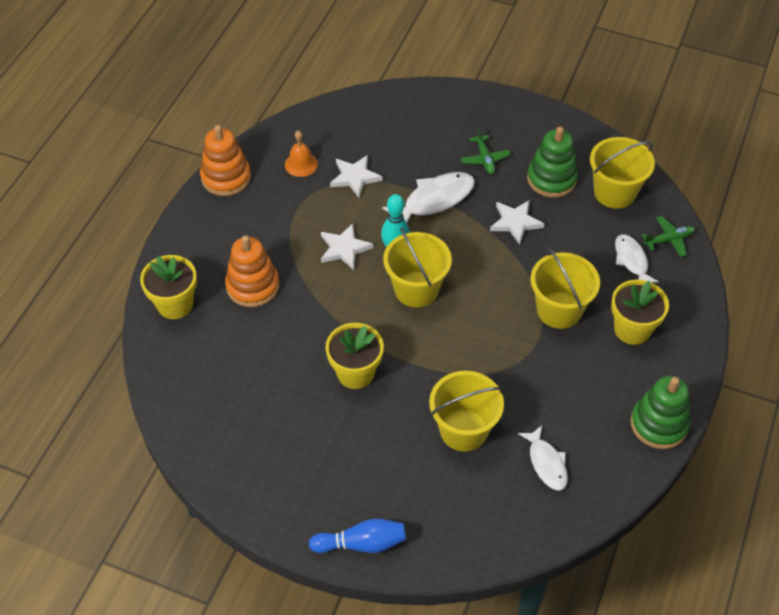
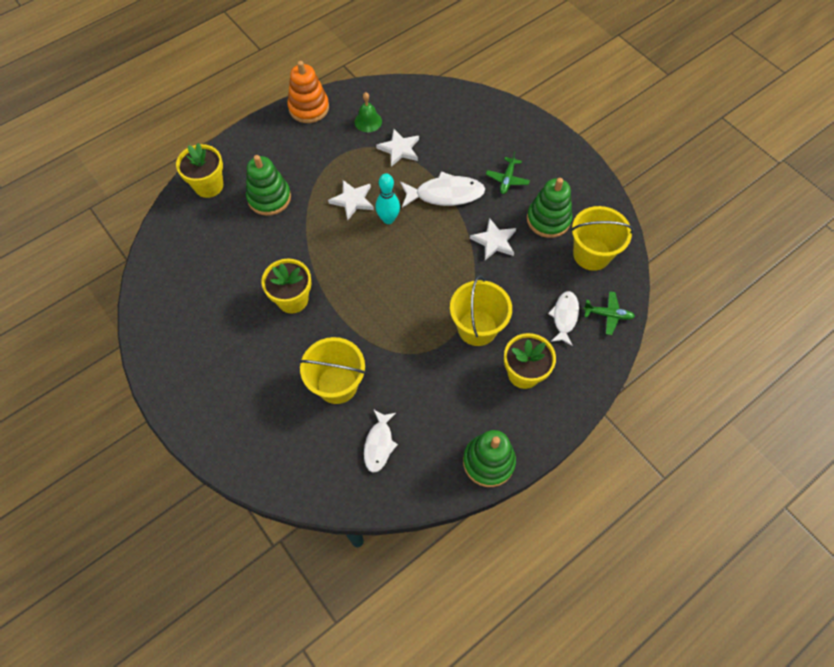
camera: 30 degrees right, 10 degrees up
orange stacking toy [225,235,279,307] -> green stacking toy [246,155,291,216]
orange bell [285,131,318,177] -> green bell [355,92,382,132]
blue bowling pin [309,519,406,553] -> none
yellow bucket [383,227,452,307] -> none

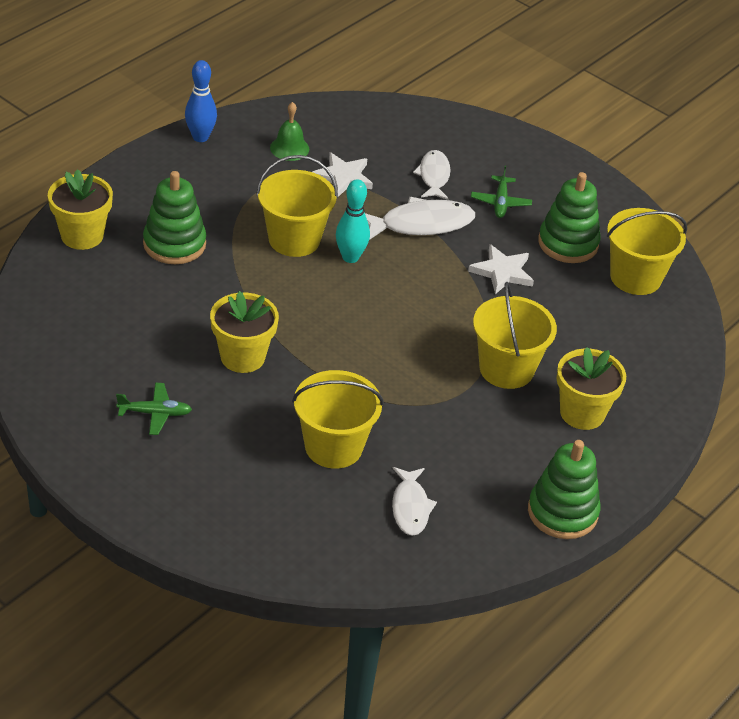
camera: 15 degrees left, 20 degrees down
orange stacking toy [287,61,329,123] -> blue bowling pin [185,60,217,142]
white star [328,180,374,220] -> yellow bucket [256,155,338,257]
white fish [548,291,579,346] -> white fish moved to [413,150,451,200]
green plane [583,291,635,335] -> green plane moved to [116,383,192,435]

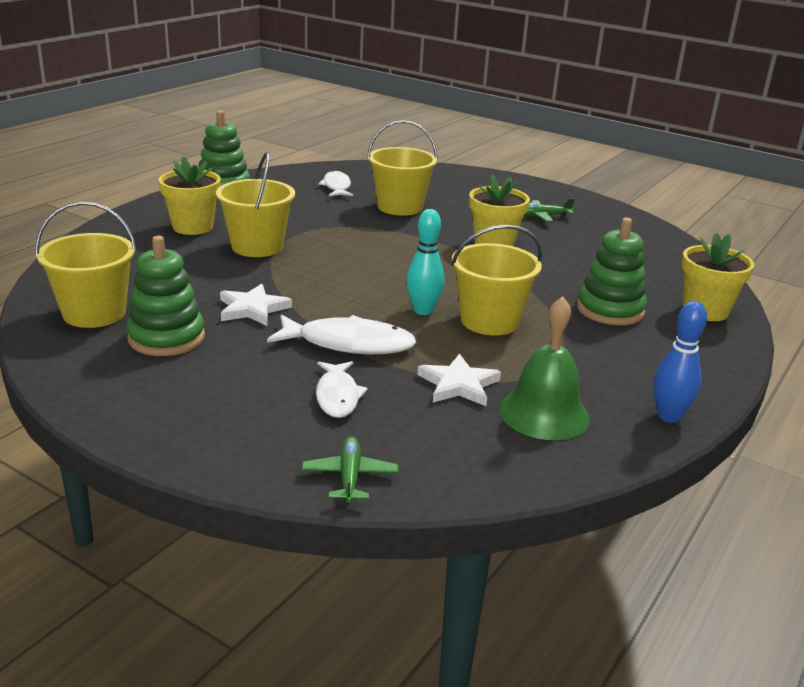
camera: 175 degrees right, 15 degrees down
green bell [270,102,309,161] -> green bell [499,296,590,440], size x1.62
white fish [365,197,475,240] -> white fish turned 150 degrees counterclockwise [267,314,416,355]
green plane [471,166,532,218] -> green plane moved to [302,436,398,503]

